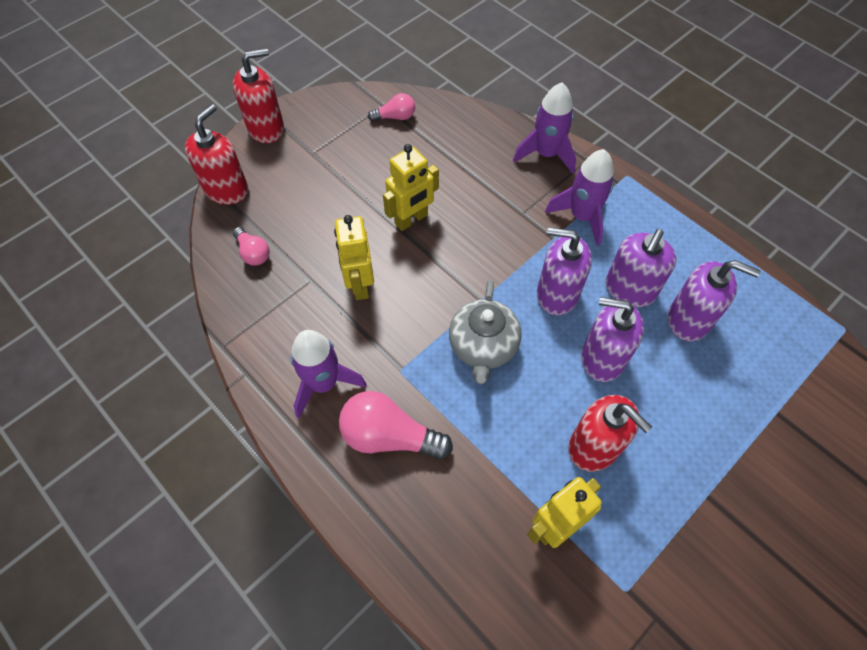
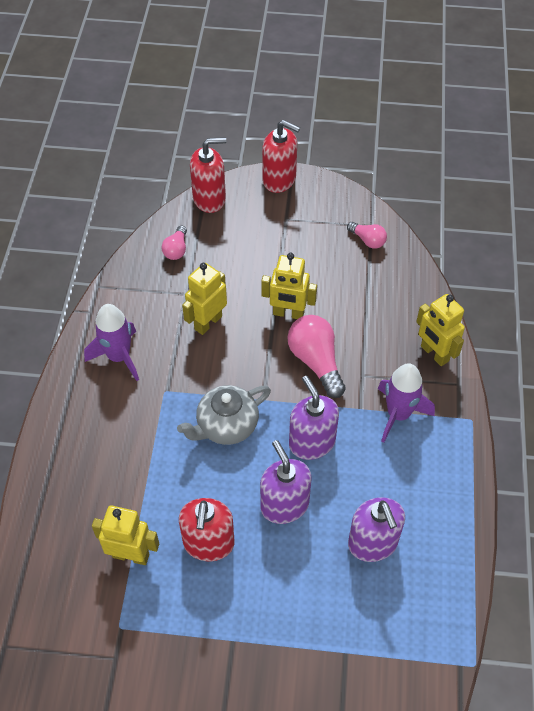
camera: 50 degrees right, 5 degrees down
pink light bulb [339,391,453,459] -> pink light bulb moved to [288,315,346,398]
purple rocket [513,83,576,174] -> yellow robot [416,294,465,366]
purple soap dispenser [606,229,677,307] -> none

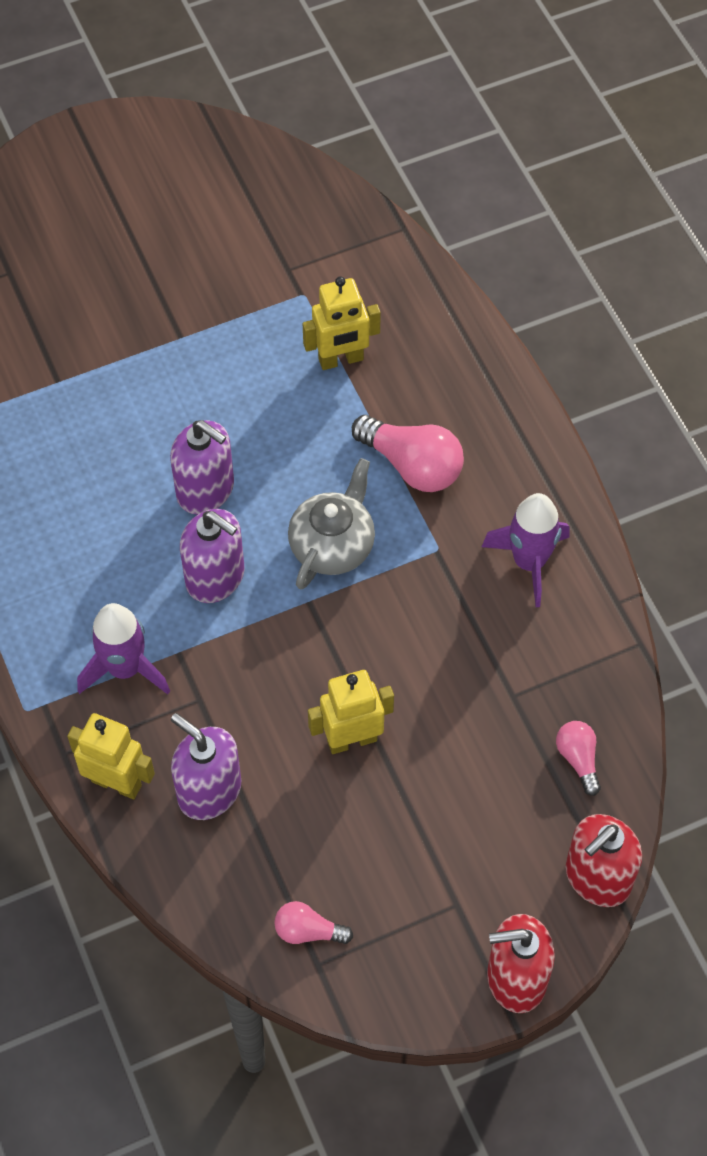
camera: 150 degrees right, 5 degrees up
red soap dispenser [179,498,235,561] -> none
yellow robot [182,263,227,335] -> none
pink light bulb [288,315,346,398] -> pink light bulb moved to [352,415,464,492]
purple soap dispenser [348,497,405,562] -> purple soap dispenser moved to [171,713,241,820]

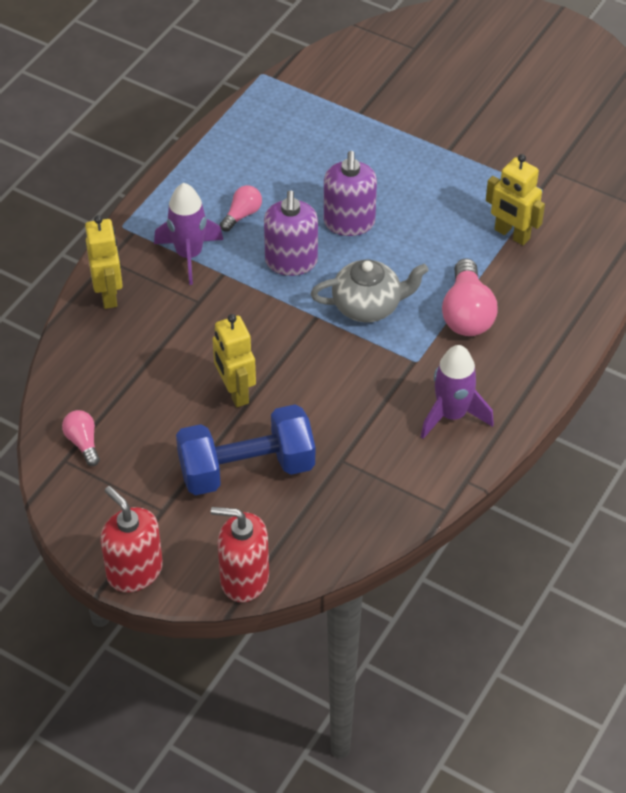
camera: 55 degrees right, 10 degrees down
purple soap dispenser [171,713,241,820] -> none
yellow robot [308,670,394,754] -> yellow robot turned 150 degrees counterclockwise [212,314,256,407]
pink light bulb [556,721,601,796] -> pink light bulb moved to [220,185,262,232]
none -> blue dumbbell [176,404,315,495]

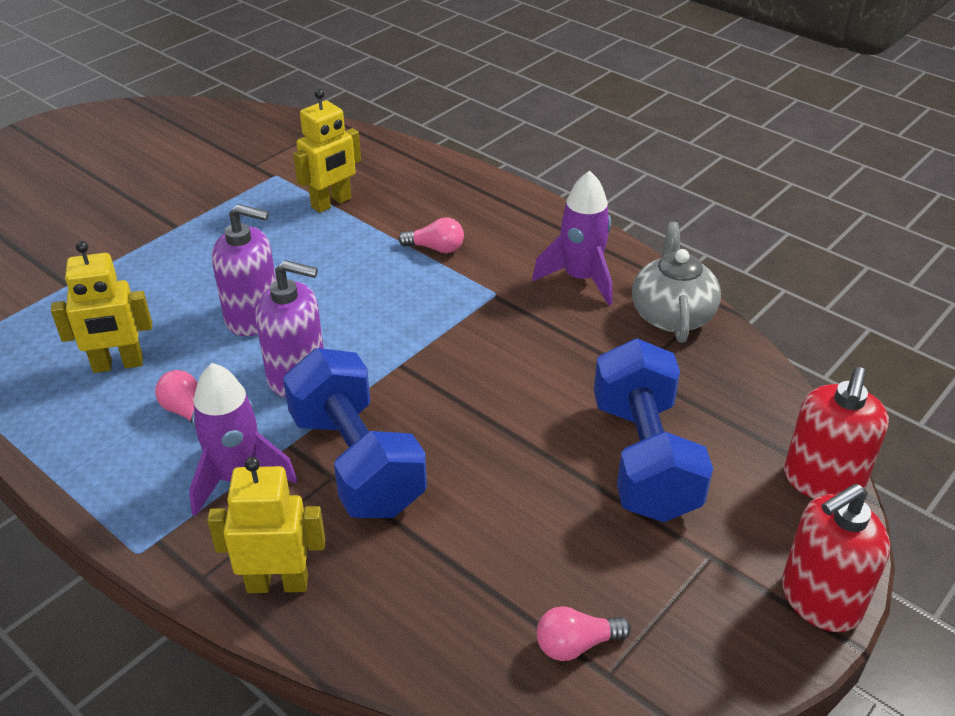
camera: 80 degrees left, 10 degrees down
yellow robot [212,314,256,407] -> yellow robot moved to [51,241,152,373]
grey teapot [310,260,429,322] -> grey teapot moved to [632,222,721,343]
pink light bulb [442,258,498,336] -> pink light bulb [398,217,464,253], size x0.56
none -> blue dumbbell [283,348,427,518]

